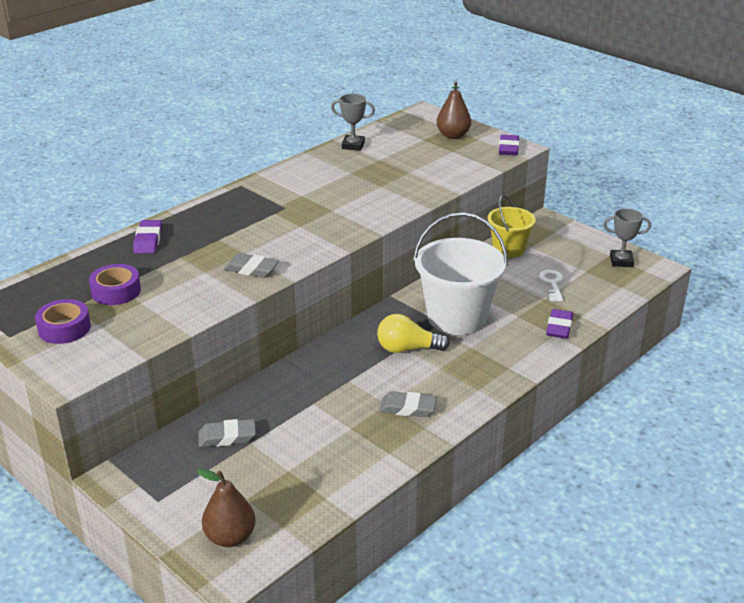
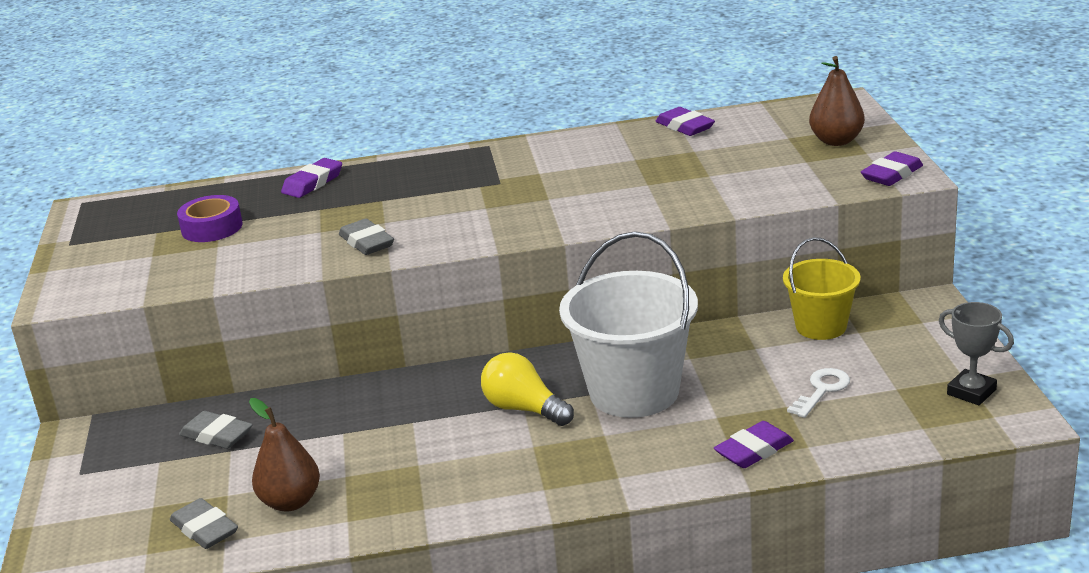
camera: 40 degrees right, 5 degrees down
purple tape [35,299,91,344] -> none
brown pear [197,469,256,547] -> brown pear moved to [249,398,320,511]
grey trophy [331,94,375,151] -> purple eraser [656,107,715,136]
grey eraser [379,391,437,417] -> grey eraser moved to [170,498,238,549]

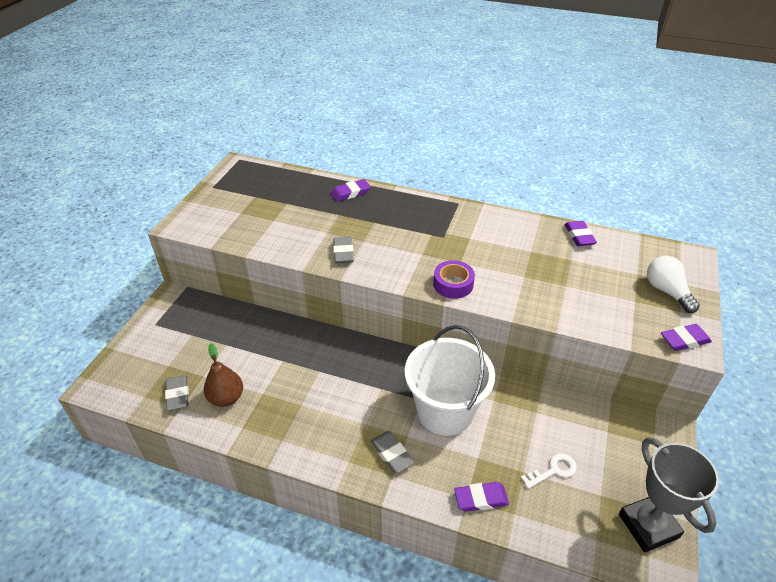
camera: 25 degrees right, 15 degrees up
purple tape [177,195,243,242] -> purple tape moved to [433,260,475,299]
grey eraser [179,411,253,449] -> grey eraser moved to [371,431,414,473]
yellow light bulb [481,352,574,426] -> none
yellow bucket [783,237,860,340] -> none
brown pear [809,56,865,146] -> white light bulb [647,256,700,313]
grey trophy [939,302,1014,405] -> grey trophy [619,437,719,553], size x1.70

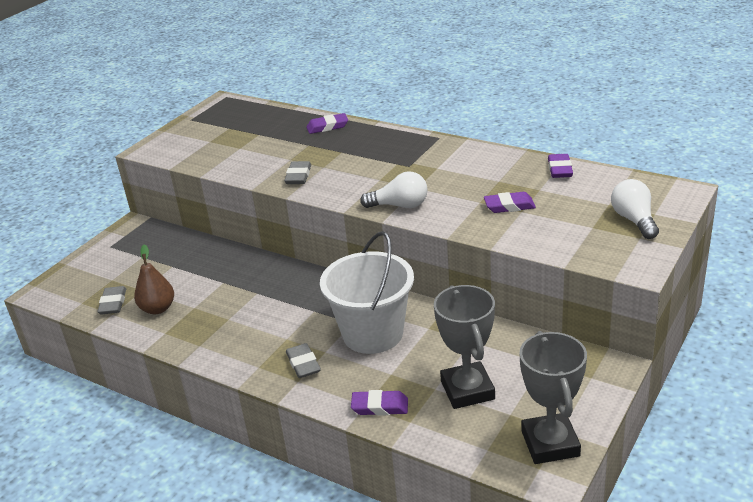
camera: 15 degrees right, 10 degrees down
purple tape [433,260,475,299] -> white light bulb [360,171,428,208]
white key [521,453,577,489] -> grey trophy [434,285,495,409]
purple eraser [661,324,712,351] -> purple eraser moved to [484,192,536,213]

